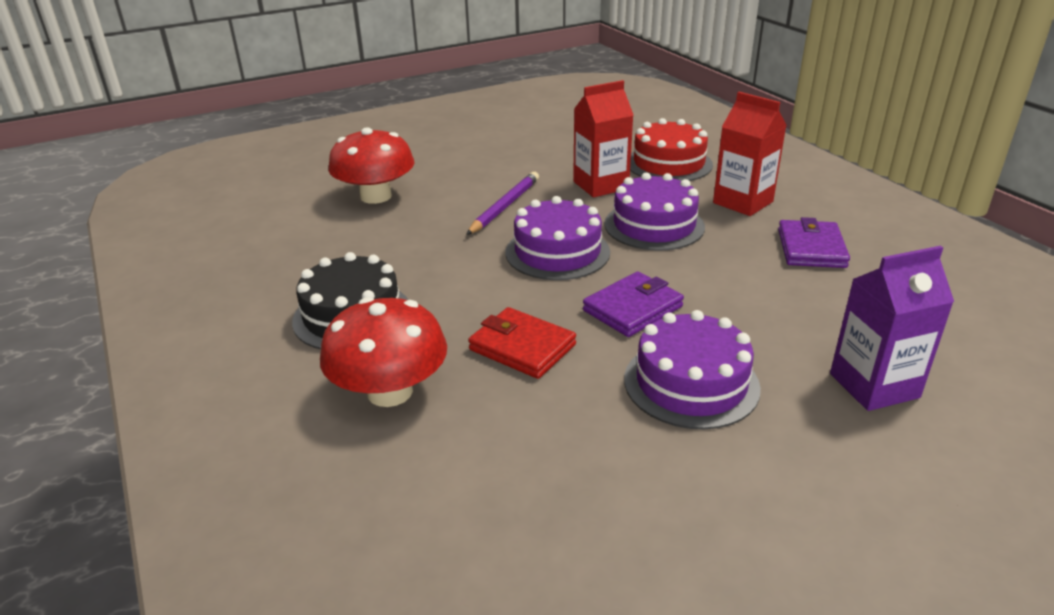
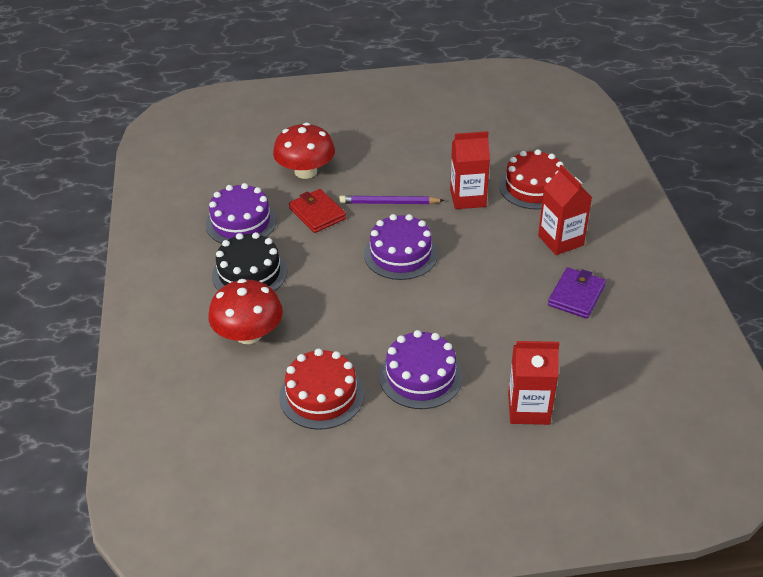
camera: 20 degrees right, 10 degrees up
purple pencil [466,172,539,235] -> purple pencil turned 135 degrees counterclockwise [339,195,445,204]
red wallet [468,307,576,379] -> red wallet moved to [289,189,346,233]
purple wallet [583,271,684,337] -> none
purple cake [604,173,705,251] -> purple cake moved to [205,183,277,244]
purple carton [830,246,954,411] -> red carton [508,341,559,425]
none -> red cake [279,348,364,430]

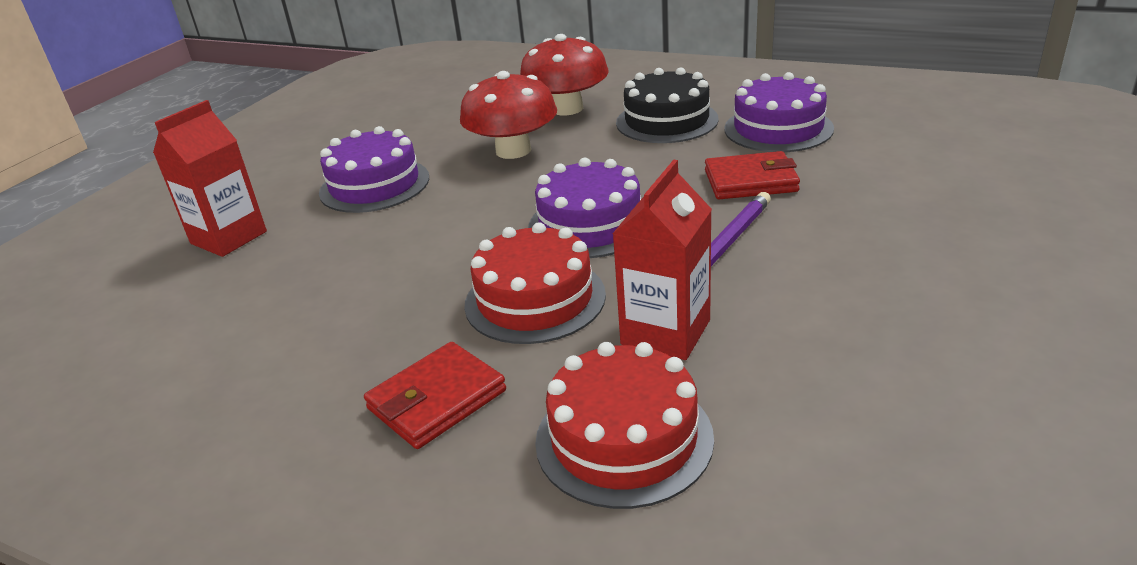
camera: 125 degrees right, 10 degrees down
red mushroom [273,123,335,179] -> red mushroom moved to [460,71,557,159]
red cake [279,348,364,430] -> red cake moved to [464,222,606,344]
red carton [538,165,592,255] -> red wallet [364,342,506,449]
purple wallet [548,267,606,319] -> none

